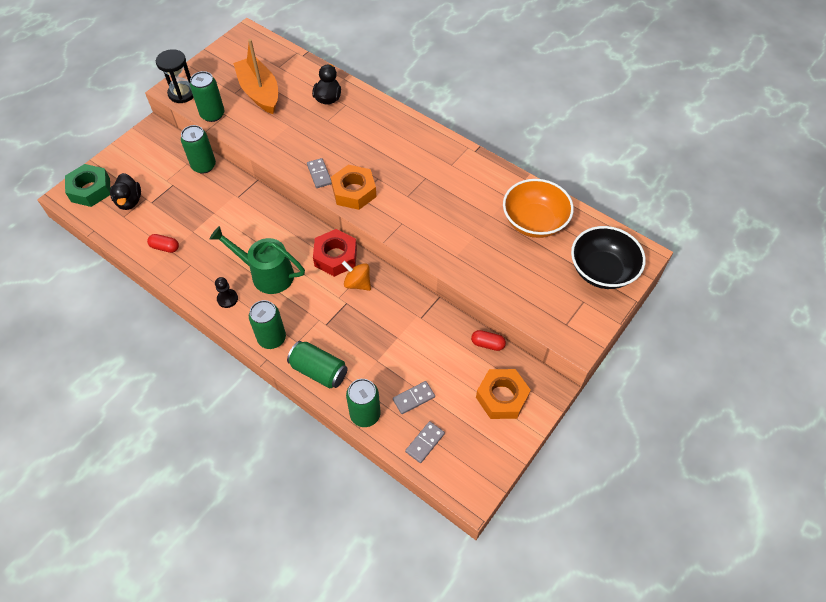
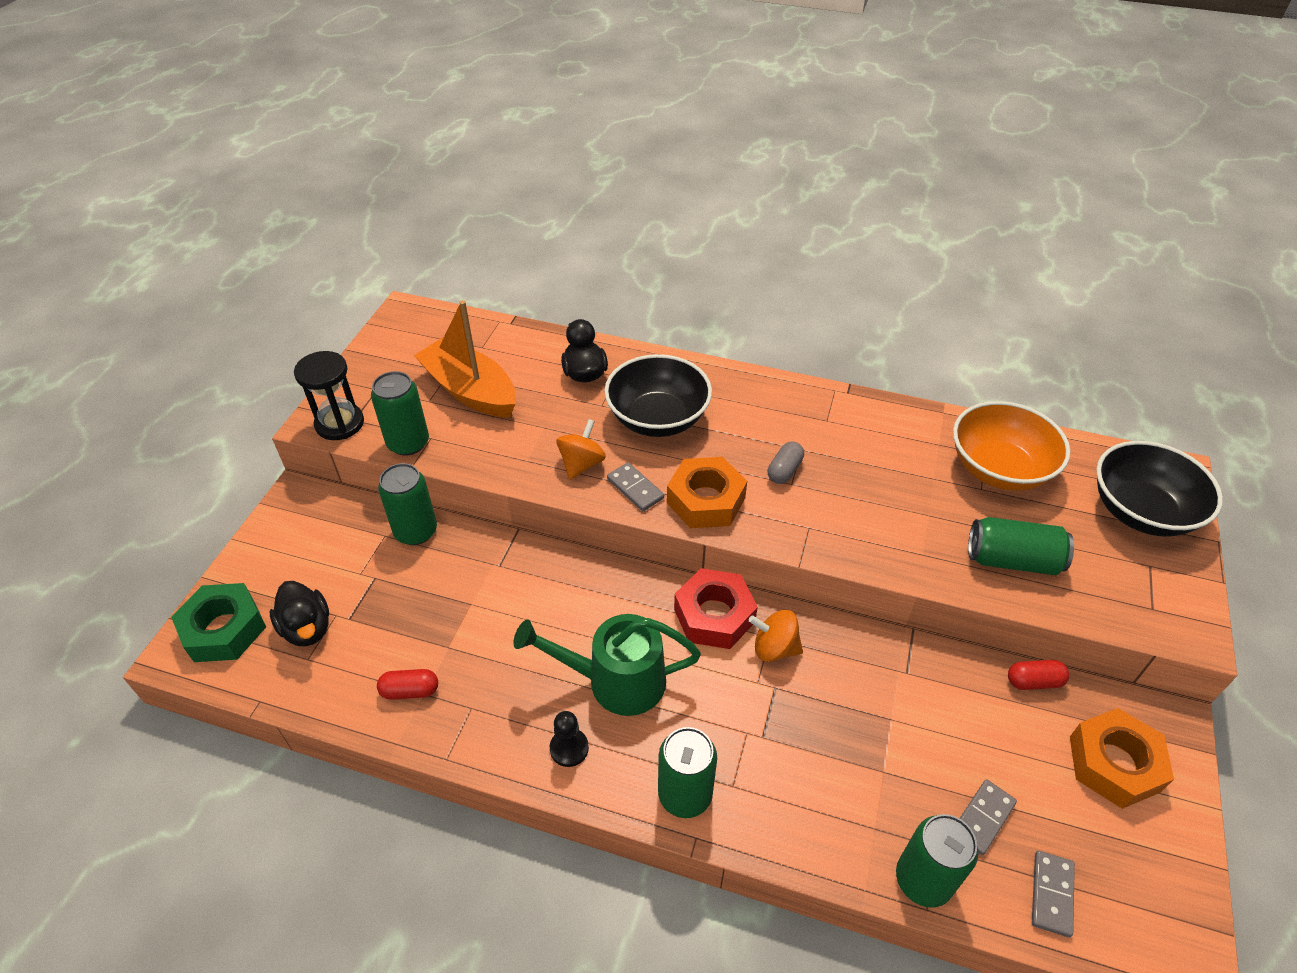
camera: 20 degrees left, 10 degrees down
green can [287,341,348,389] -> green can moved to [968,517,1074,575]
none -> orange spinning top [557,419,606,480]
none -> black bowl [604,354,712,437]
none -> grey capsule [768,441,804,484]

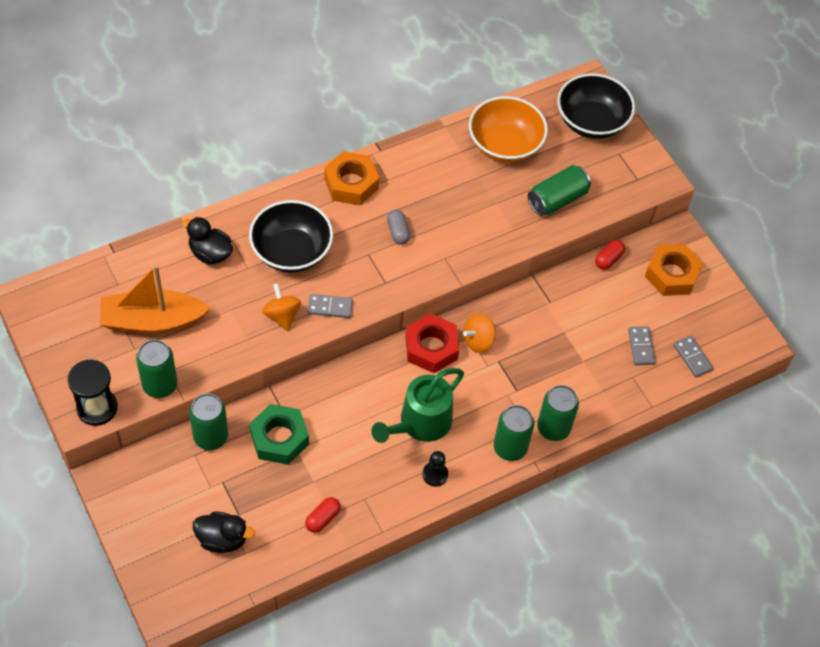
camera: 50 degrees left, 10 degrees up
green nut [171,583,266,662] -> green nut moved to [249,404,309,465]
orange nut [667,457,747,528] -> orange nut moved to [324,151,379,205]
green can [896,814,978,908] -> green can moved to [537,385,579,441]

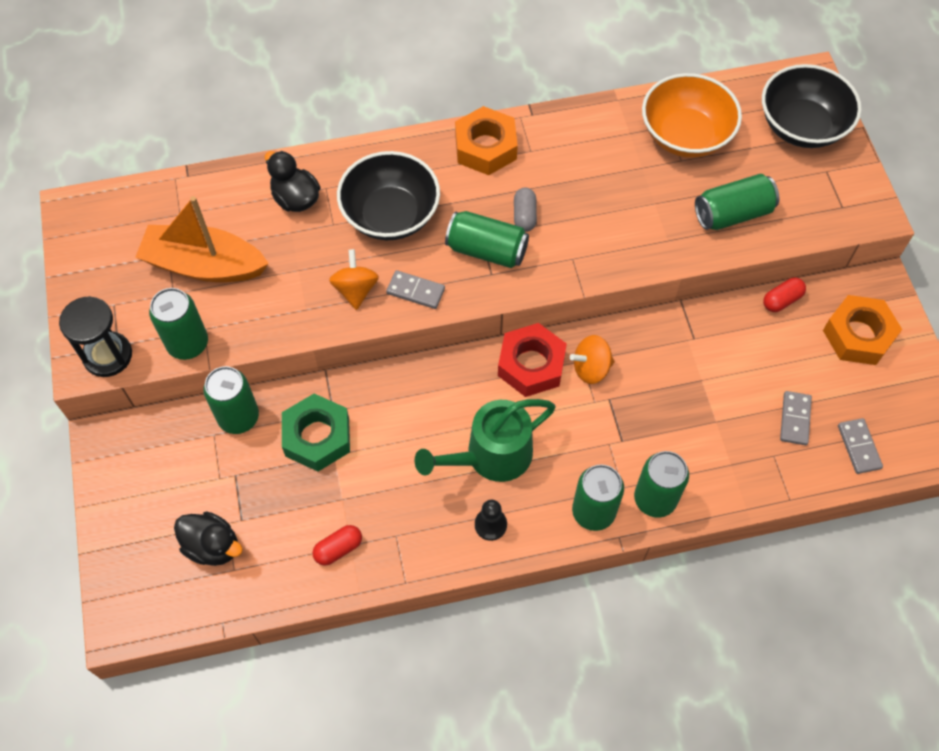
camera: 20 degrees right, 5 degrees up
none -> green can [445,211,529,268]

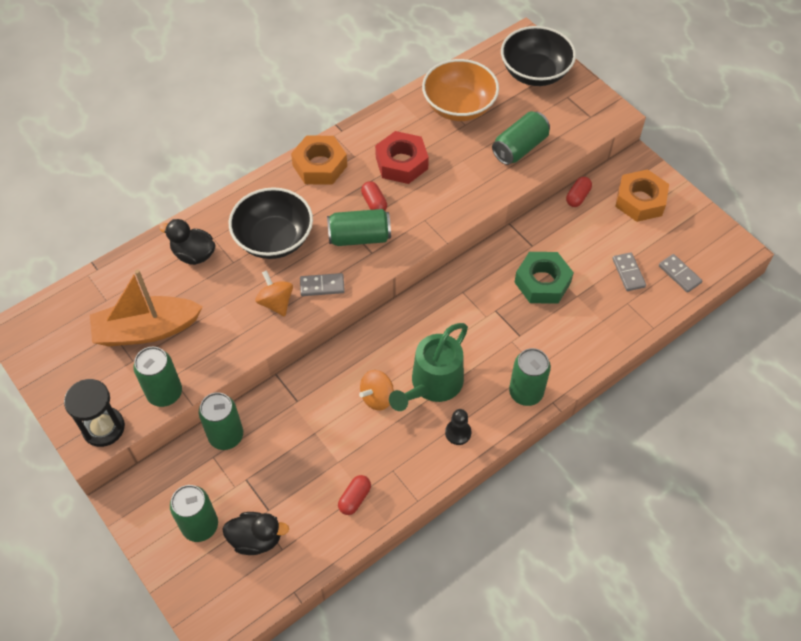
camera: 25 degrees left, 5 degrees down
green nut [282,394,350,472] -> green nut moved to [514,252,574,304]
red nut [498,323,567,397] -> red nut moved to [375,131,429,184]
grey capsule [514,188,537,232] -> red capsule [361,181,387,211]
orange spinning top [570,335,614,384] -> orange spinning top moved to [359,370,394,410]
green can [634,451,689,518] -> green can moved to [170,485,218,542]

